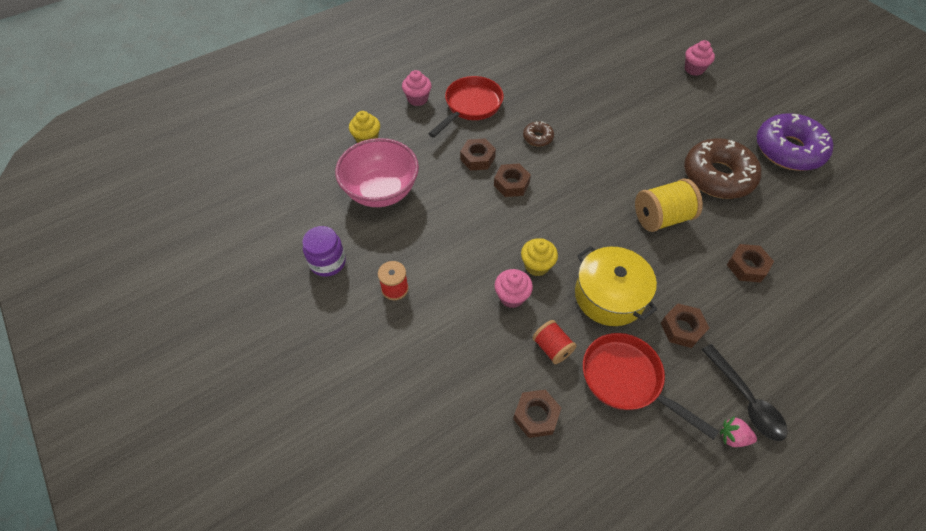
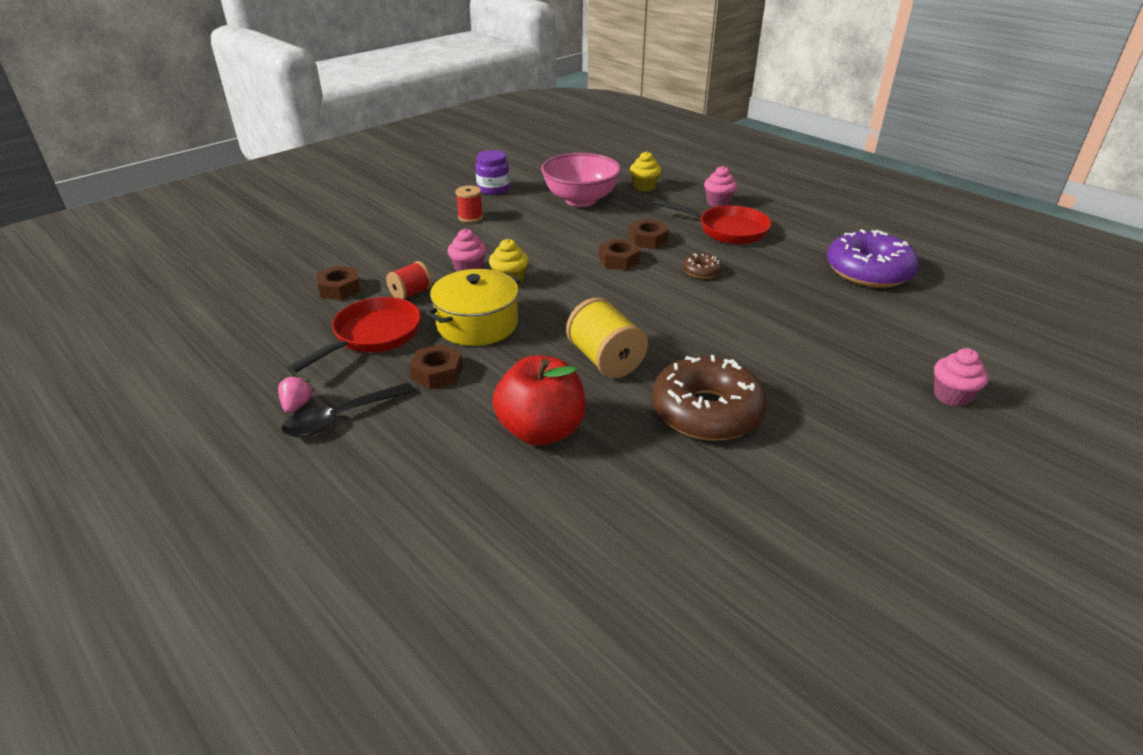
camera: 80 degrees right, 20 degrees down
brown nut [727,244,774,282] -> red apple [493,355,586,446]
purple donut [757,113,833,171] -> purple donut moved to [827,229,919,288]

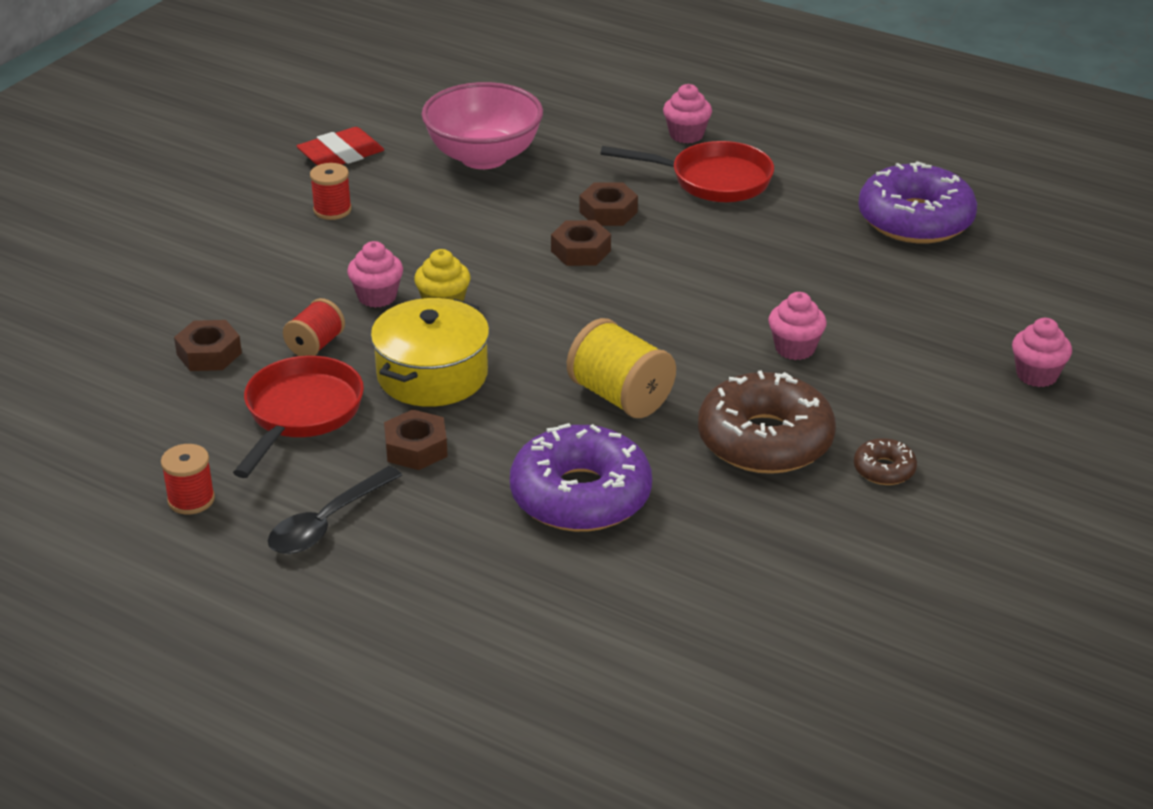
camera: 15 degrees left, 0 degrees up
pink strawberry [278,374,315,413] -> none
purple jar [476,150,510,195] -> red eraser [297,127,384,165]
red apple [493,355,586,446] -> purple donut [510,423,652,532]
yellow cupcake [630,151,661,192] -> none
brown donut [683,253,722,279] -> brown donut moved to [854,438,917,485]
none -> red spool [161,444,215,514]
none -> pink cupcake [768,292,827,360]

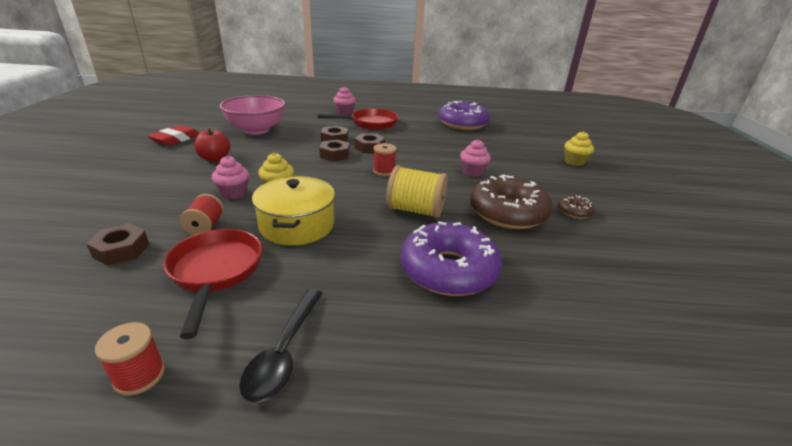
camera: 30 degrees left, 5 degrees down
red spool [310,163,352,220] -> red spool moved to [373,143,397,176]
brown nut [384,409,448,470] -> brown nut moved to [355,134,385,153]
pink cupcake [1012,318,1072,387] -> yellow cupcake [564,131,594,166]
none -> red apple [194,128,230,162]

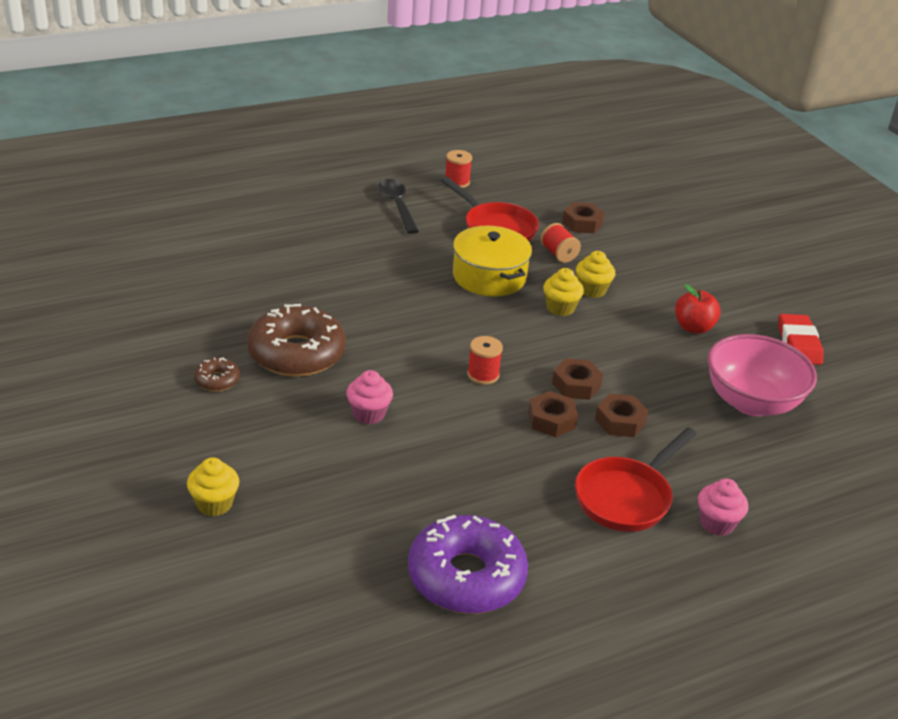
camera: 150 degrees right, 5 degrees up
pink cupcake [212,156,249,200] -> yellow cupcake [576,251,615,298]
yellow spool [386,165,448,218] -> none
purple donut [400,221,502,296] -> none

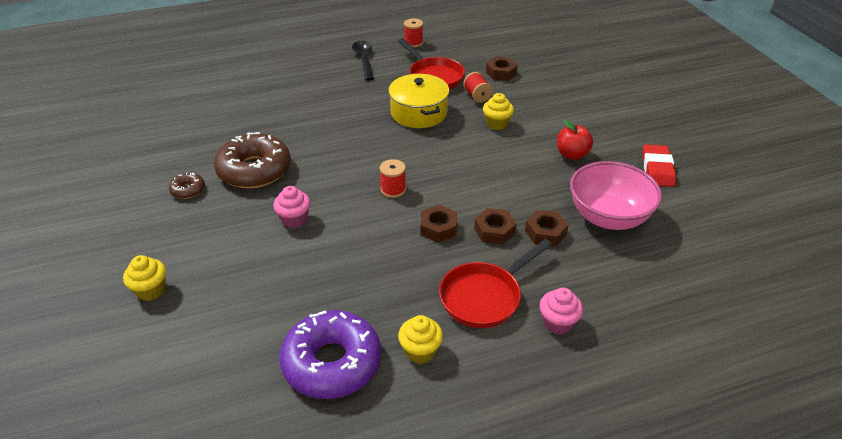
camera: 10 degrees right, 5 degrees up
yellow cupcake [543,268,584,316] -> yellow cupcake moved to [398,315,443,364]
brown nut [552,358,603,400] -> brown nut moved to [525,210,569,247]

